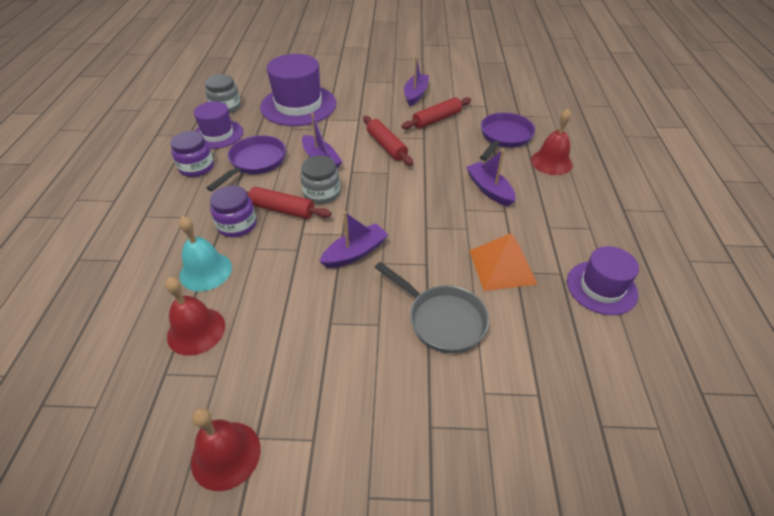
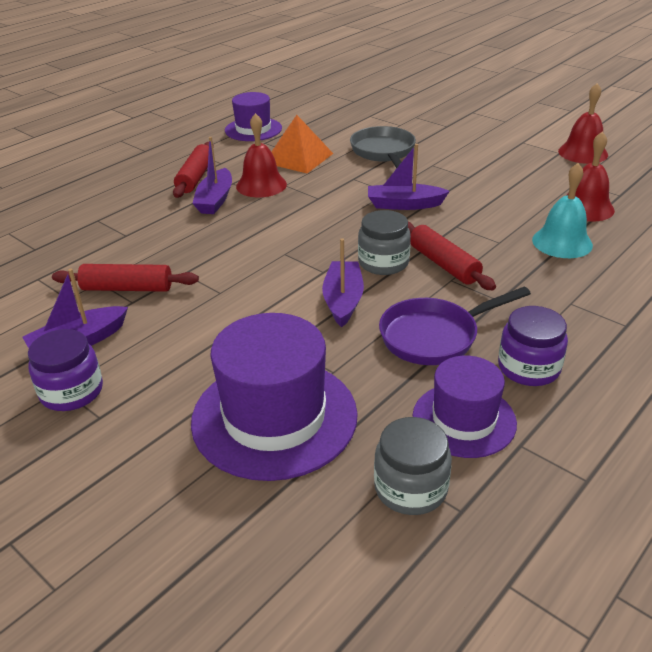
camera: 140 degrees left, 10 degrees down
purple jar [210,186,257,237] -> purple jar moved to [28,329,103,411]
red rolling pin [363,116,413,166] -> red rolling pin moved to [173,142,214,198]
purple pan [480,112,535,161] -> none
red bell [531,109,573,175] -> red bell moved to [236,113,287,197]

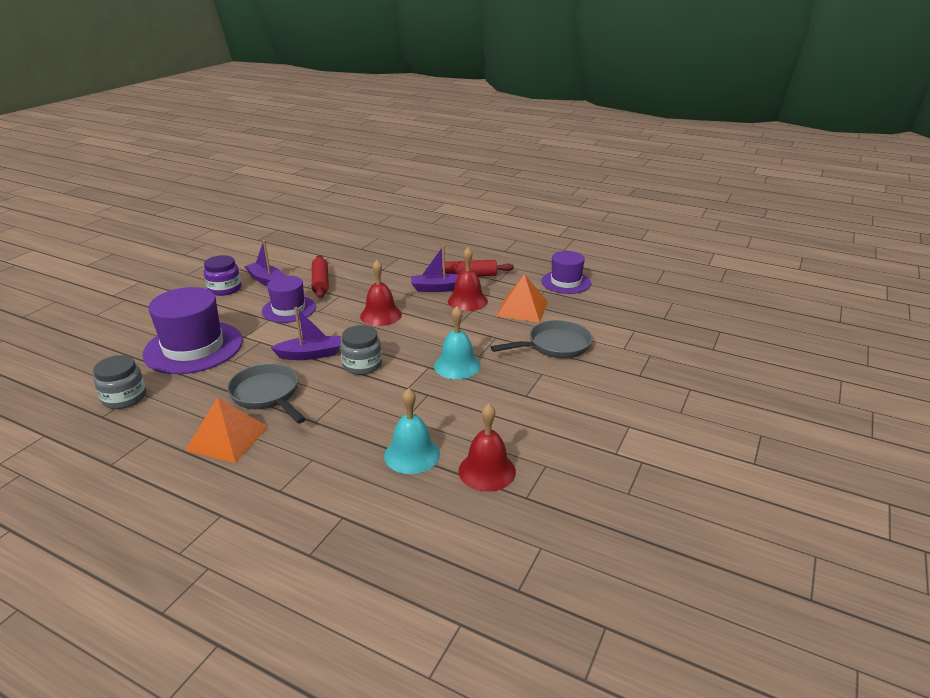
camera: 75 degrees right, 5 degrees down
purple boat [368,144,450,210] -> turquoise bell [434,306,481,379]
purple pan [379,287,531,365] -> grey pan [227,363,306,423]
red rolling pin [408,222,496,290] -> none
purple hat [413,356,517,458] -> purple hat moved to [262,276,316,323]
purple jar [498,306,568,386] -> orange pyramid [185,397,268,463]
red bell [558,83,608,164] -> red bell moved to [360,260,402,326]

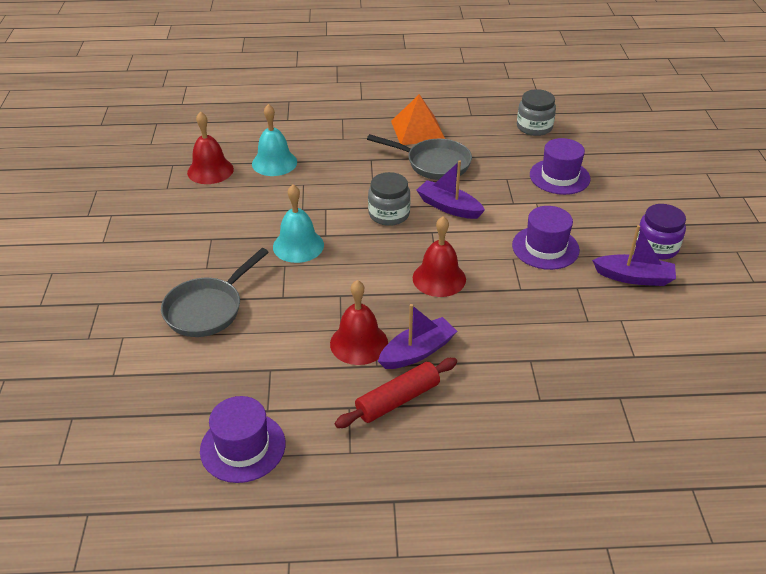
camera: 150 degrees right, 10 degrees up
purple hat [142,287,243,374] -> purple hat [530,138,591,195], size x0.61
purple boat [271,307,341,360] -> purple boat turned 75 degrees clockwise [416,160,485,219]
red rolling pin [312,255,329,298] -> none
orange pyramid [497,274,548,323] -> none

